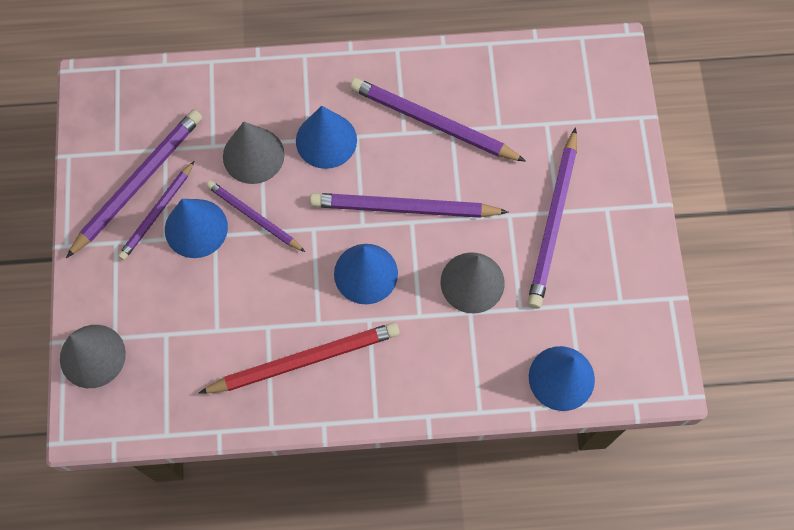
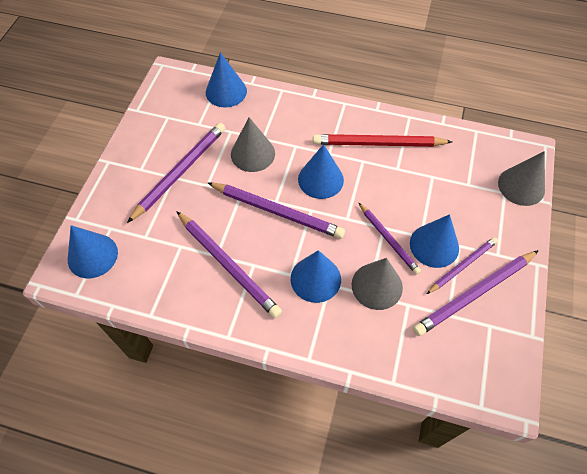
camera: 160 degrees left, 10 degrees down
none -> blue cone [68,225,118,278]

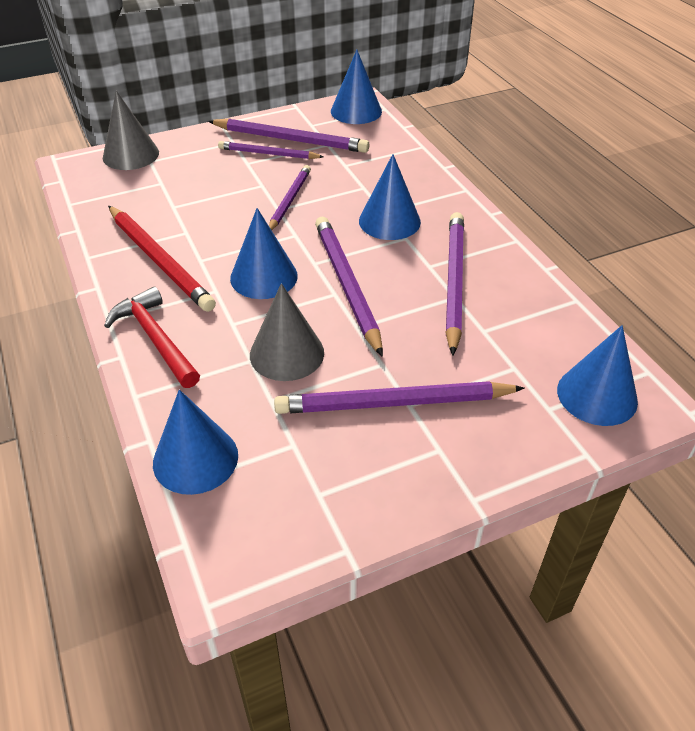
camera: 130 degrees left, 15 degrees down
grey cone [352,258,403,310] -> none
blue cone [410,214,459,268] -> blue cone moved to [331,50,382,124]
none -> red hammer [104,286,200,388]

